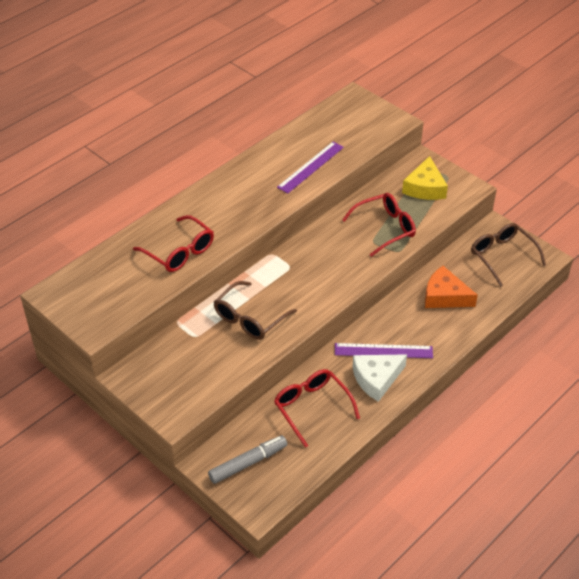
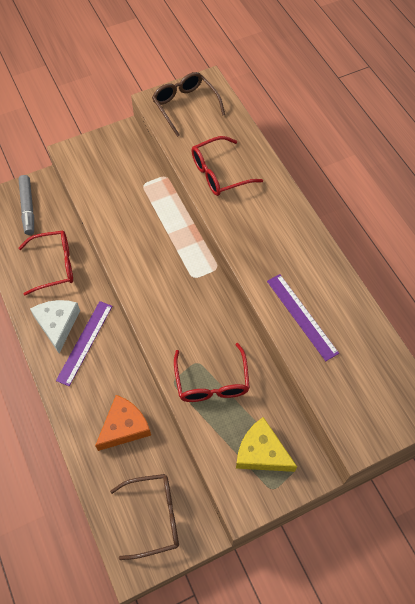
camera: 110 degrees right, 15 degrees up
brown glasses [214,281,297,340] -> brown glasses moved to [152,72,225,137]

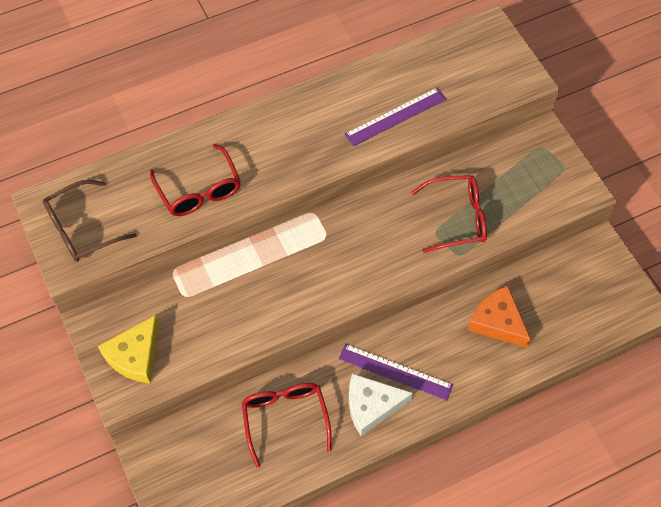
camera: 90 degrees left, 0 degrees up
grey marker [18,175,34,235] -> none
brown glasses [110,474,179,560] -> none
yellow cheese [236,417,297,472] -> yellow cheese moved to [98,315,159,383]

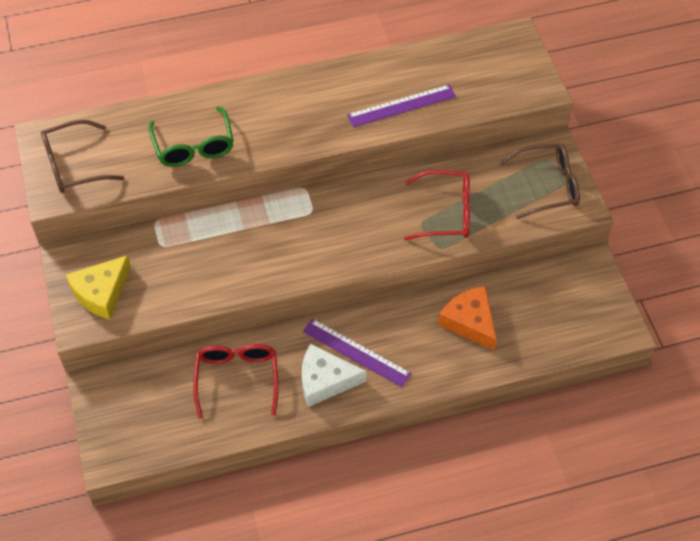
camera: 10 degrees right, 5 degrees down
red glasses [150,144,241,216] -> green glasses [148,106,234,167]
none -> brown glasses [500,143,580,219]

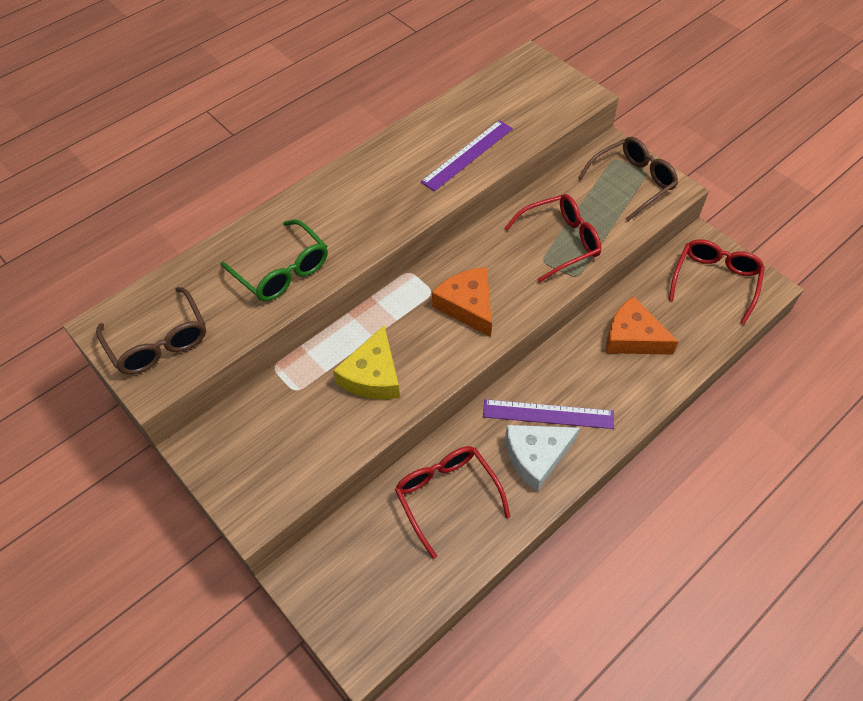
camera: 25 degrees left, 0 degrees up
brown glasses [41,120,124,193] -> brown glasses turned 75 degrees counterclockwise [96,287,206,374]
yellow cheese [66,255,131,319] -> yellow cheese moved to [333,326,400,400]
none -> orange cheese [432,267,492,337]
none -> red glasses [669,240,765,324]

